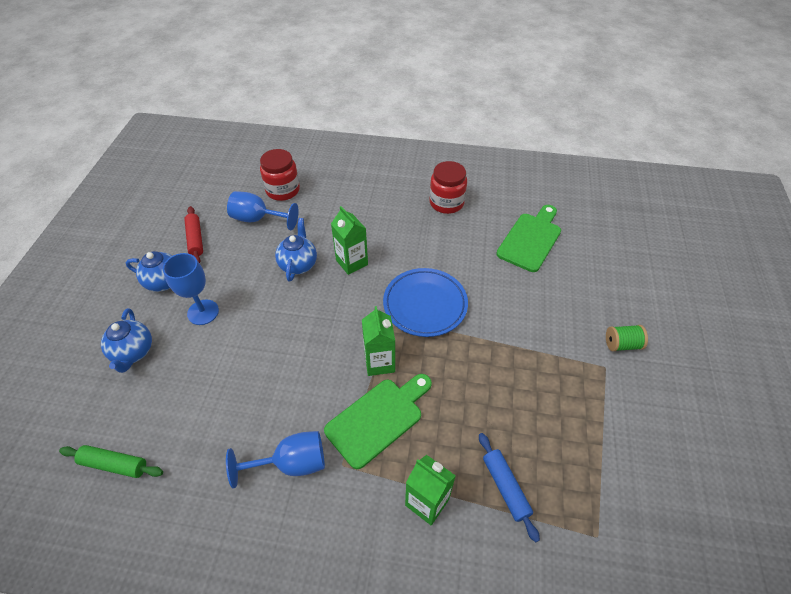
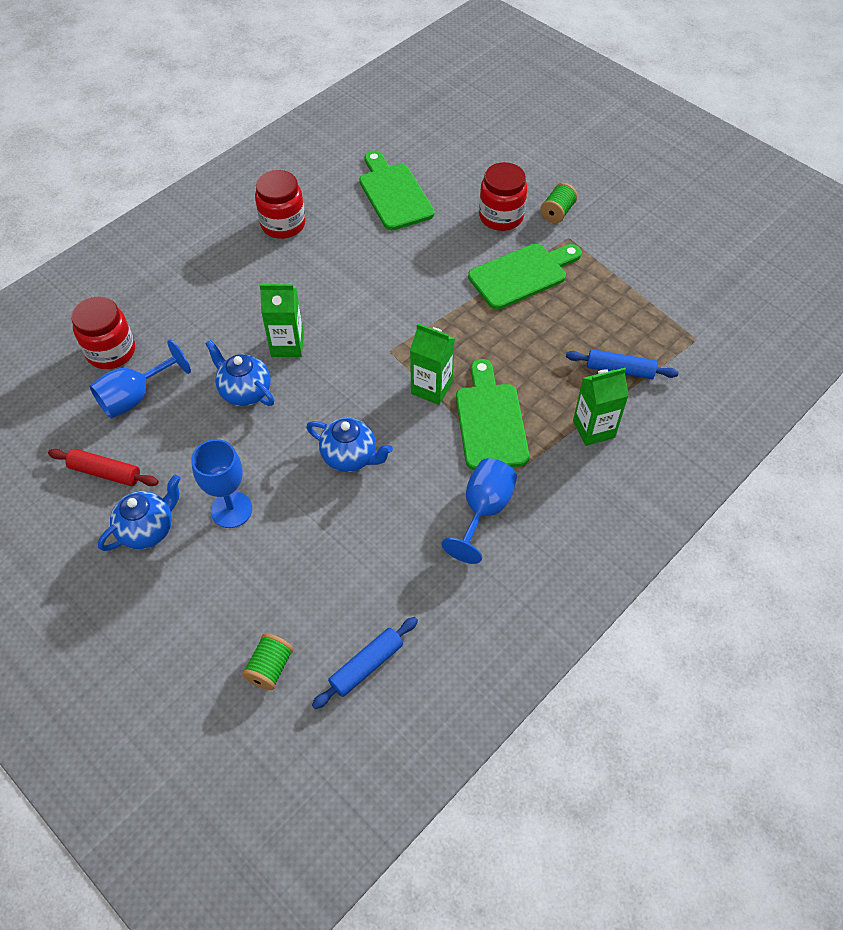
camera: 55 degrees left, 5 degrees up
green rolling pin [59,445,163,478] -> blue rolling pin [312,617,418,709]
blue teapot [101,308,152,373] -> blue teapot moved to [306,418,393,472]
blue plate [383,268,468,337] -> none
none -> green spool [242,634,294,690]
none -> green cutting board [468,244,582,310]
none -> red jar [479,162,527,231]

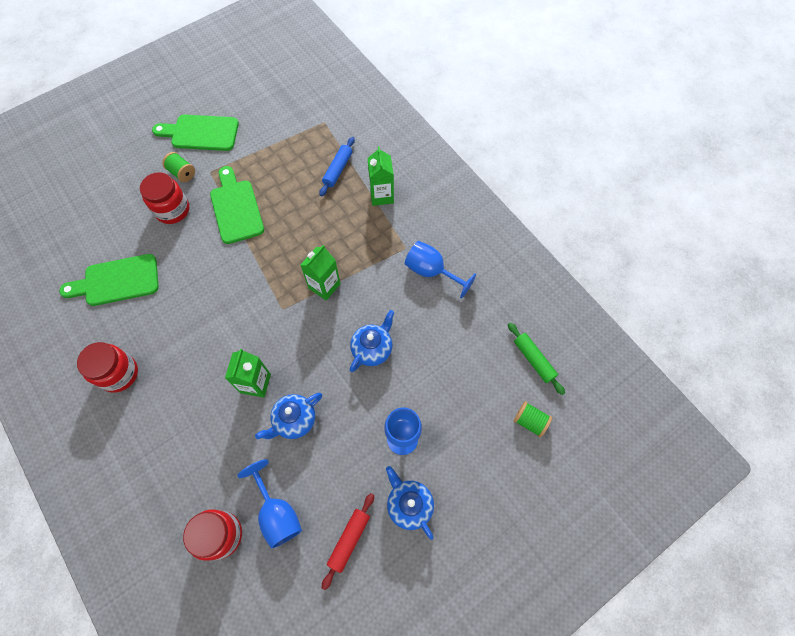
camera: 80 degrees left, 10 degrees up
blue rolling pin [312,617,418,709] -> green rolling pin [508,322,565,395]
green cutting board [456,359,529,470] -> green cutting board moved to [152,115,239,151]

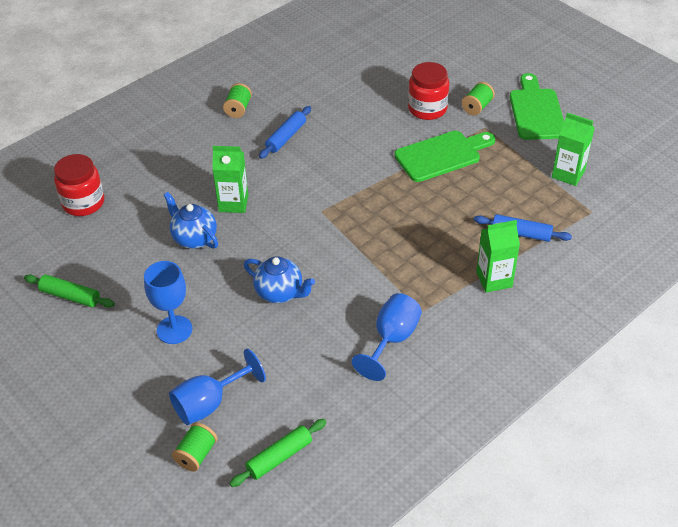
camera: 85 degrees right, 20 degrees down
green cutting board [59,254,159,306] -> none
red jar [77,342,138,392] -> green spool [223,83,252,118]
blue goblet [237,459,302,549] -> blue goblet moved to [169,349,266,425]
green carton [301,245,341,301] -> green carton moved to [552,113,595,186]
red rolling pin [322,493,374,590] -> green rolling pin [24,274,115,308]
blue teapot [386,466,434,540] -> none
none -> blue rolling pin [259,106,311,159]

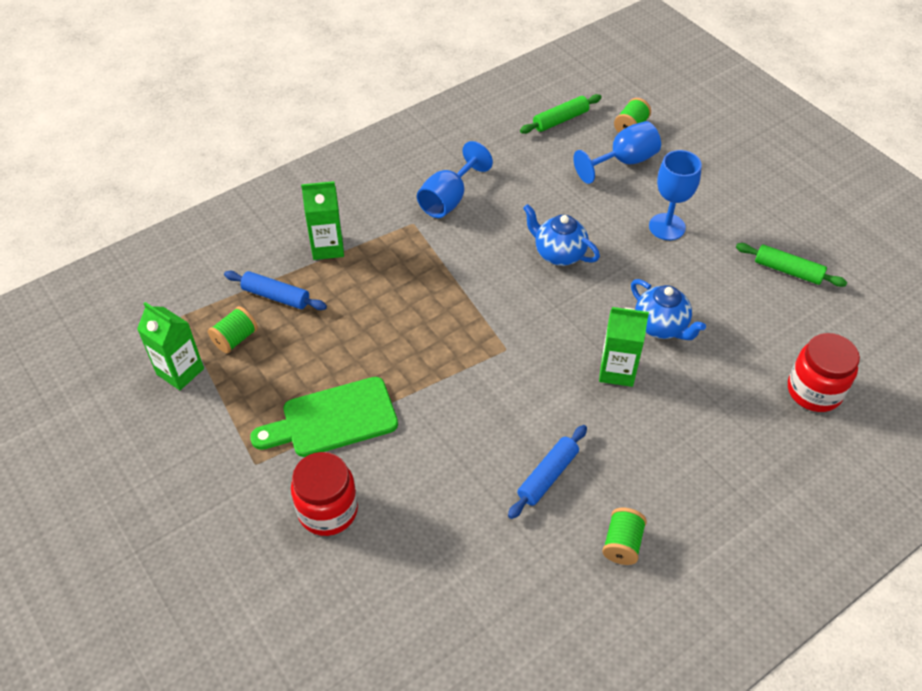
camera: 175 degrees left, 5 degrees up
green spool [461,82,495,116] -> green spool moved to [208,306,258,353]
green cutting board [510,73,564,140] -> none

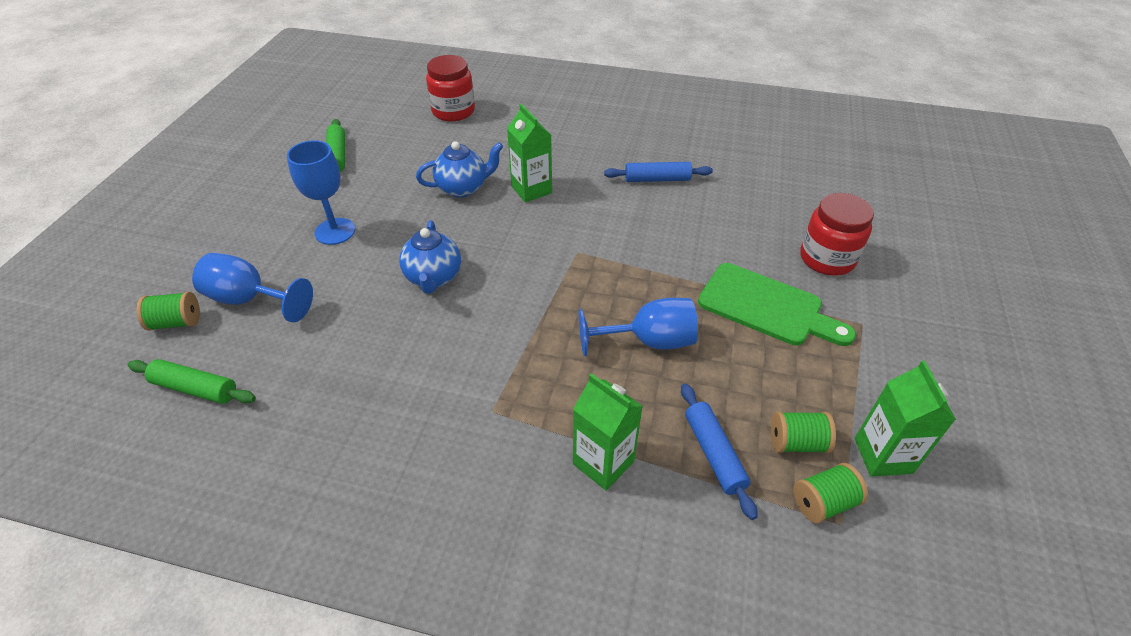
camera: 130 degrees left, 5 degrees down
blue goblet [417,141,493,218] -> blue goblet moved to [579,298,698,356]
green spool [602,508,647,565] -> green spool moved to [793,463,868,524]
blue teapot [631,279,706,340] -> blue teapot turned 60 degrees clockwise [416,141,503,198]

